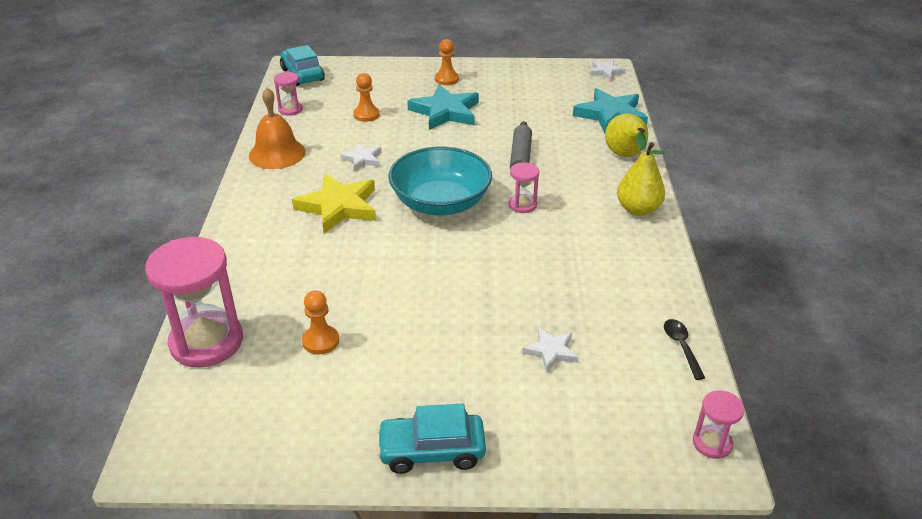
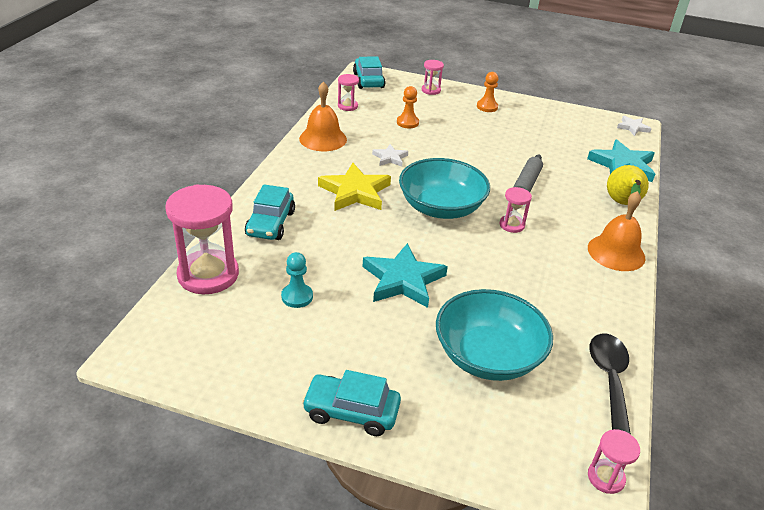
camera: 15 degrees right, 0 degrees up
orange pawn [302,290,339,354] -> turquoise pawn [281,252,313,308]
turquoise star [407,85,479,130] -> turquoise star moved to [363,243,448,308]
white star [522,327,579,372] -> turquoise bowl [436,289,553,381]
yellow pear [617,142,665,216] -> orange bell [588,191,646,271]
black spoon [664,319,705,380] -> black spoon [590,334,631,434], size x1.85
none -> turquoise car [245,184,295,240]
none -> pink hourglass [422,60,444,95]

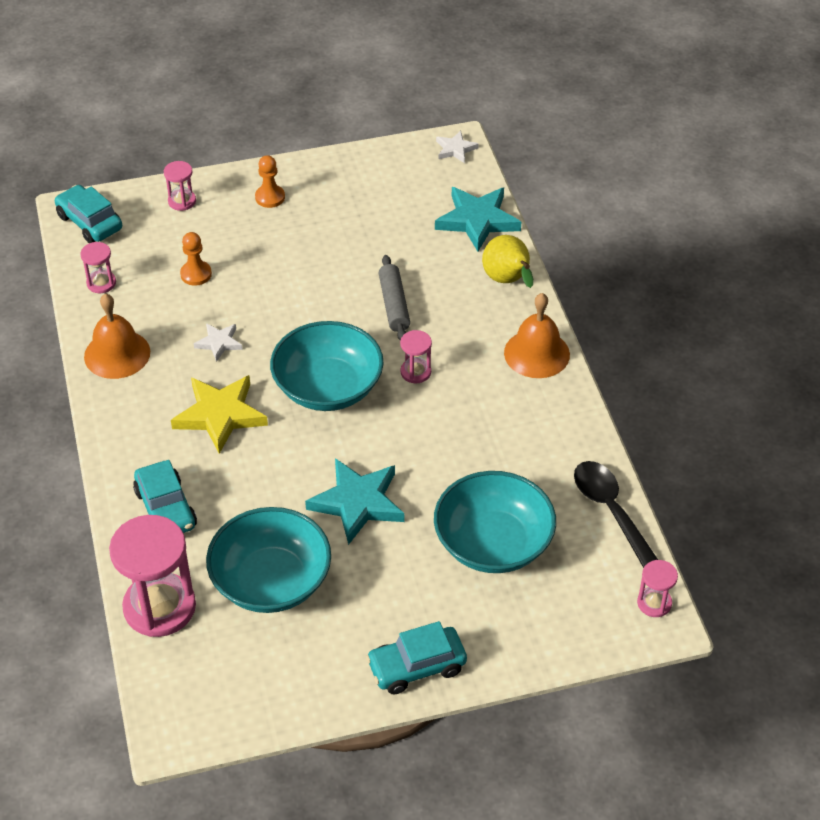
camera: 30 degrees left, 10 degrees up
turquoise pawn [281,252,313,308] -> turquoise bowl [206,507,331,613]

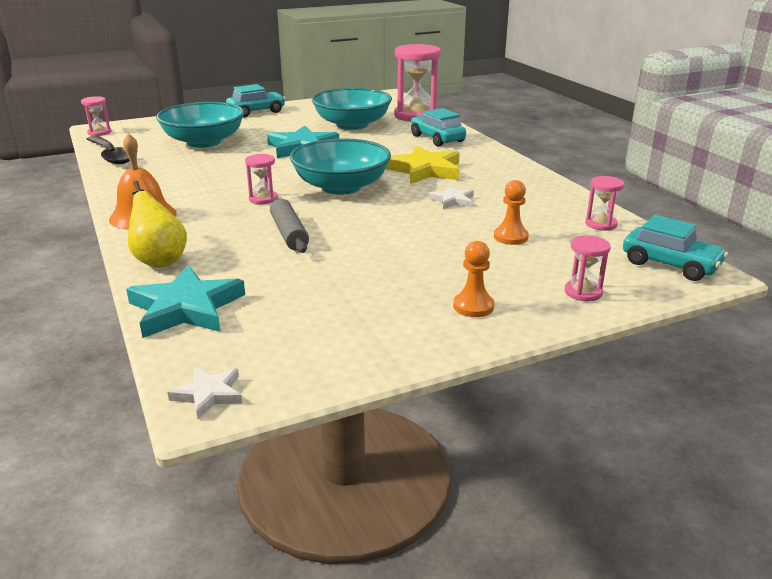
camera: 170 degrees right, 20 degrees down
orange bell [84,293,150,379] -> none

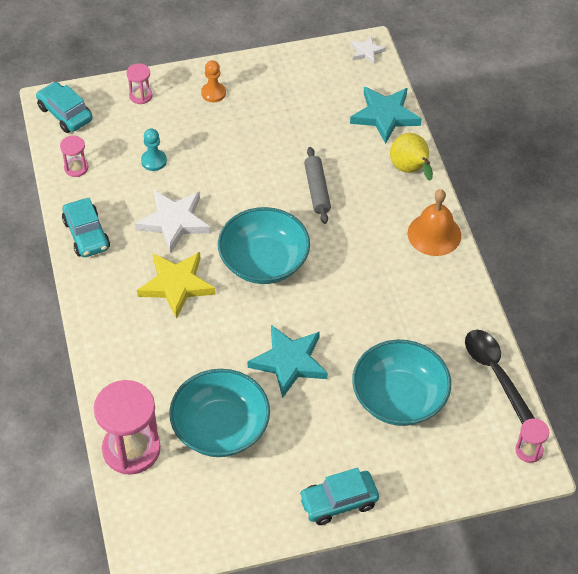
camera: 170 degrees left, 25 degrees up
pink hourglass [245,154,278,204] -> none
turquoise car [411,108,466,146] -> turquoise car moved to [62,198,110,257]
white star [429,185,474,209] -> white star [135,190,211,254], size x1.89
orange pawn [494,180,529,245] -> turquoise pawn [141,128,167,171]

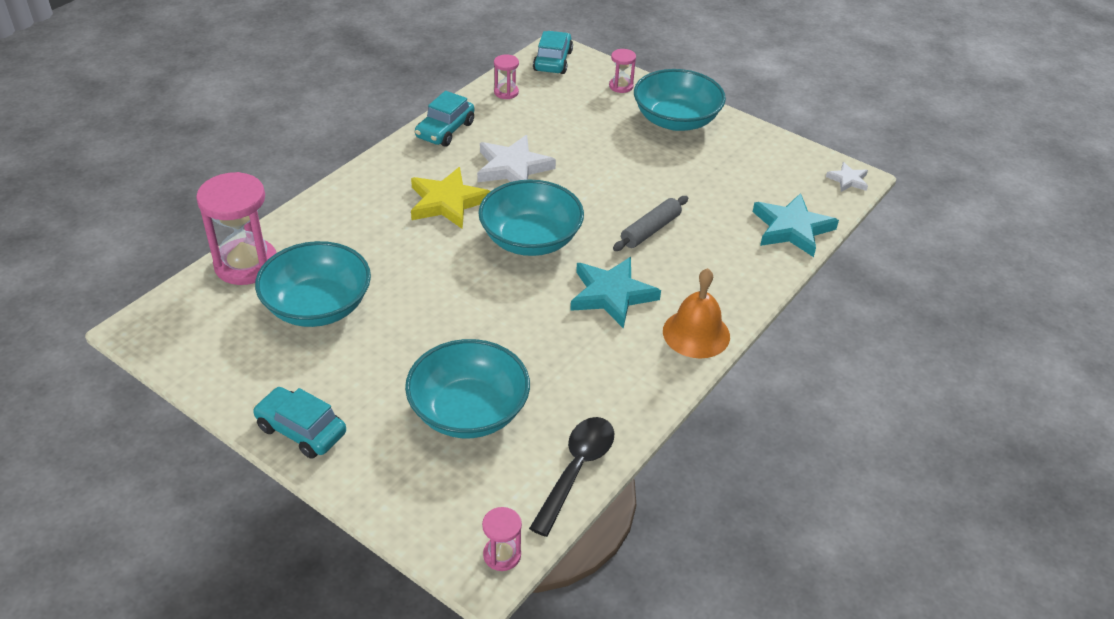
camera: 50 degrees right, 10 degrees down
turquoise pawn [141,128,167,171] -> none
orange pawn [201,60,226,102] -> turquoise bowl [634,69,726,131]
turquoise star [248,325,328,398] -> turquoise star moved to [570,257,661,329]
yellow pear [390,133,433,180] -> none

